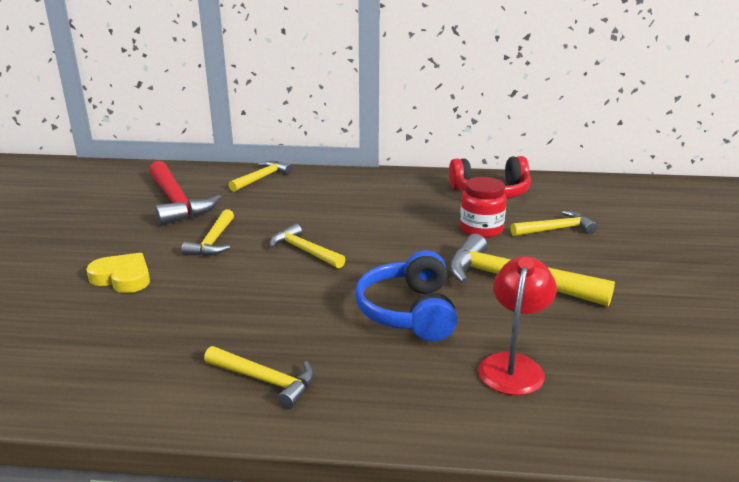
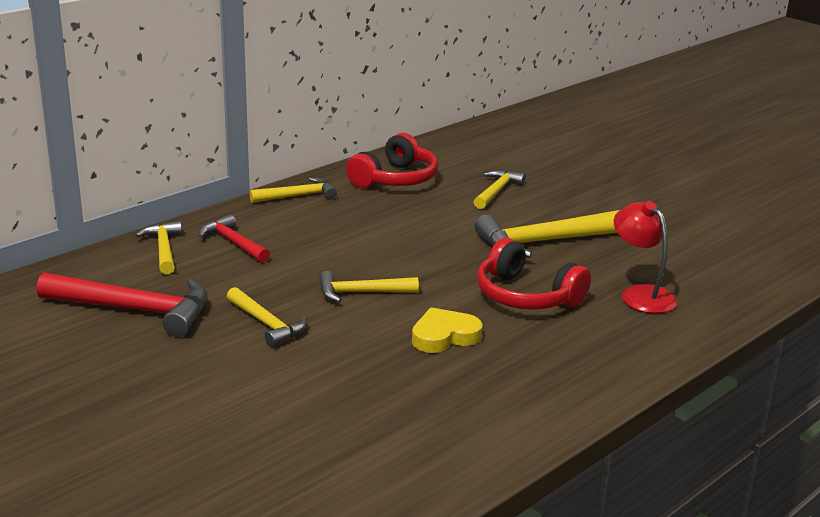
camera: 50 degrees left, 0 degrees up
yellow heart [86,253,150,293] -> yellow heart moved to [412,307,483,353]
yellow hammer [204,346,315,409] -> yellow hammer moved to [249,177,337,203]
blue headphones [355,250,457,342] -> red headphones [477,238,591,310]
red jar [460,177,507,238] -> none
none -> red hammer [199,214,270,263]

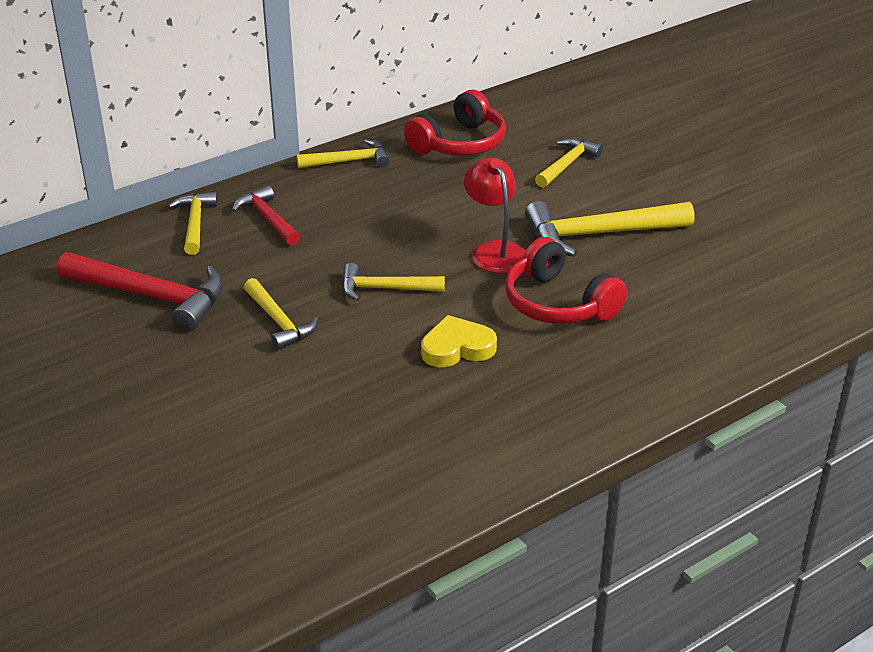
camera: 10 degrees right, 10 degrees up
red lamp [614,201,677,313] -> red lamp moved to [464,157,526,273]

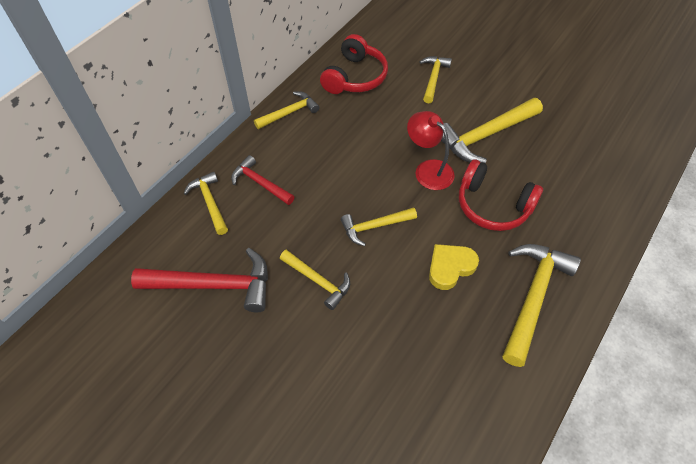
camera: 20 degrees left, 20 degrees up
none -> yellow hammer [503,244,581,367]

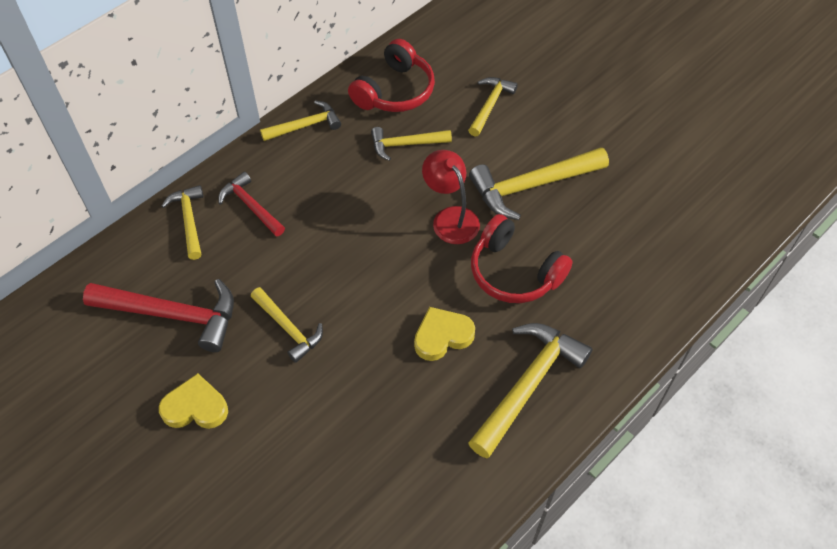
camera: 10 degrees right, 0 degrees up
yellow hammer [341,207,417,246] -> yellow hammer moved to [371,127,452,161]
none -> yellow heart [159,373,228,429]

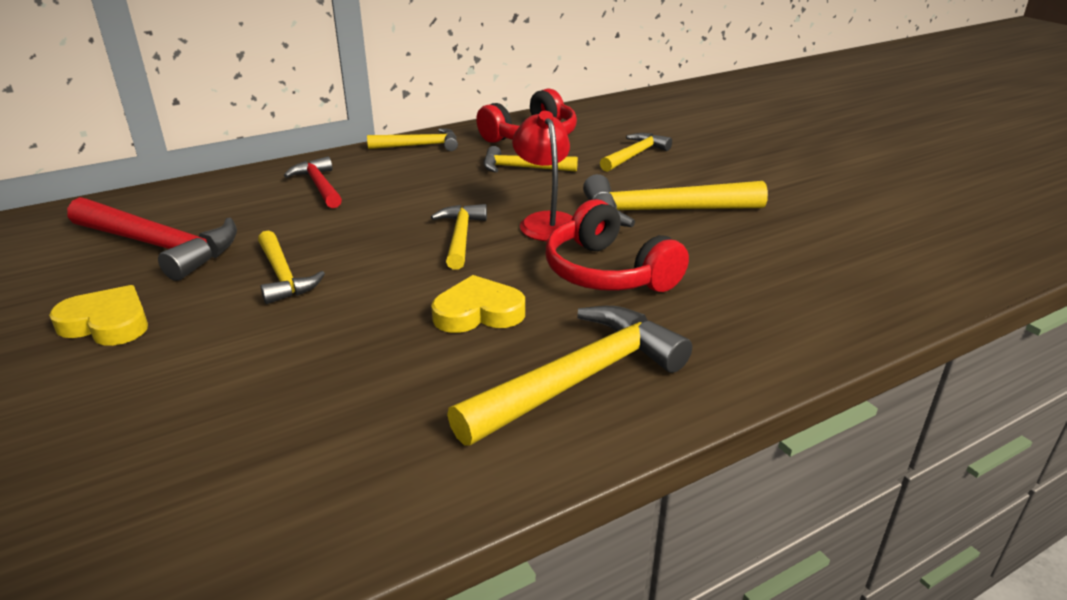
camera: 15 degrees right, 25 degrees down
yellow hammer [162,185,204,260] -> yellow hammer moved to [431,204,487,270]

